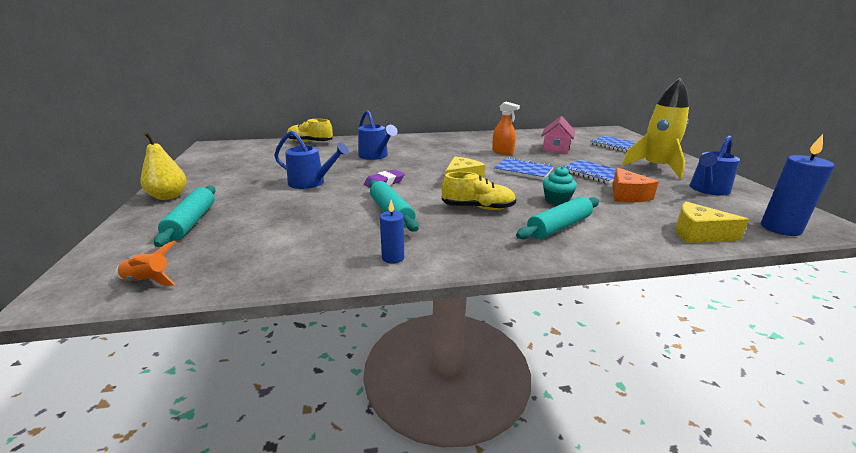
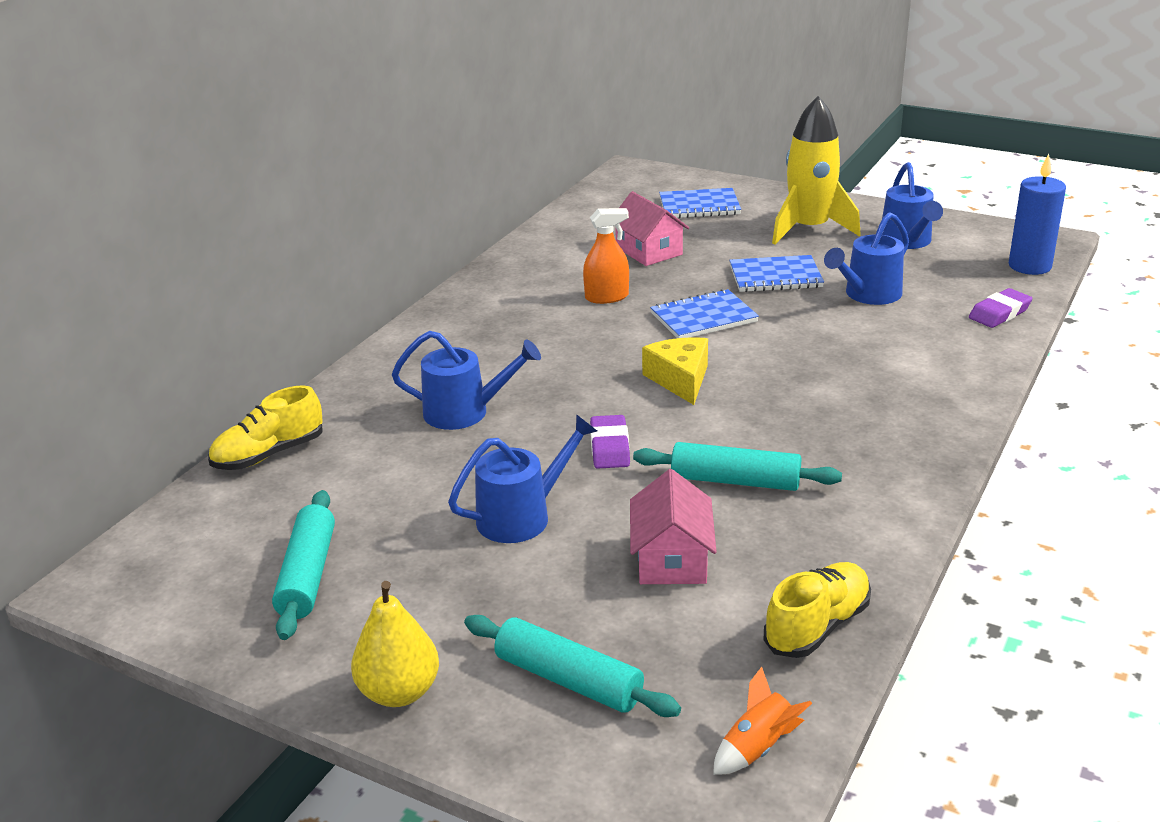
camera: 50 degrees left, 5 degrees up
blue candle [380,200,404,264] -> none
yellow shoe [442,172,516,210] -> yellow shoe moved to [764,562,871,658]
turquoise rolling pin [516,196,599,240] -> turquoise rolling pin moved to [272,490,335,640]
turquoise cupcake [543,166,577,205] -> none
orange cheese [612,167,659,202] -> blue watering can [824,212,909,305]
yellow cheese [676,202,749,243] -> purple eraser [969,288,1032,328]
none -> pink house [630,469,717,584]

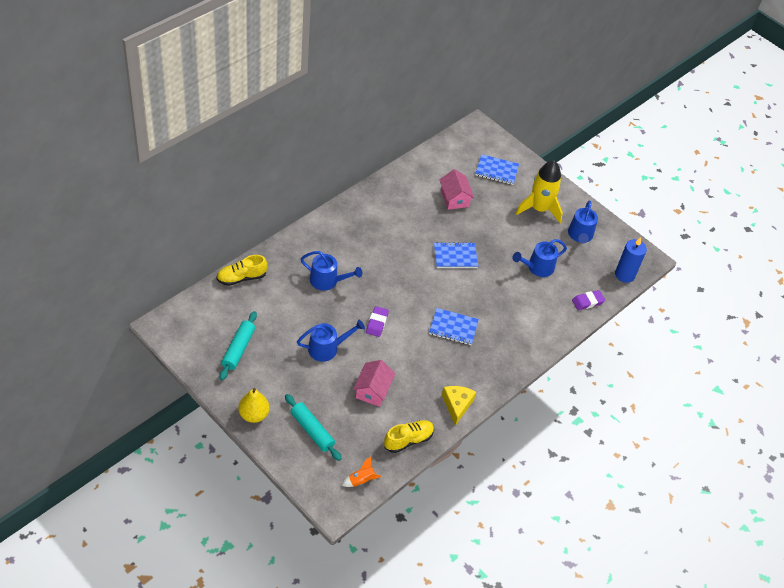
camera: 10 degrees right, 20 degrees up
orange spray bottle [583,208,629,304] -> none
turquoise rolling pin [633,442,842,491] -> none
yellow cheese [642,337,708,405] -> yellow cheese moved to [442,386,476,426]
blue notebook [729,255,824,292] -> blue notebook moved to [429,308,479,345]

